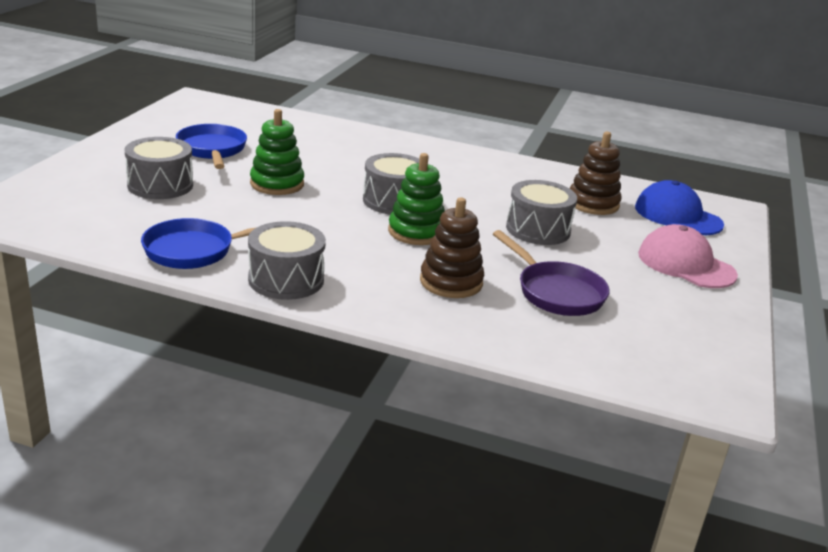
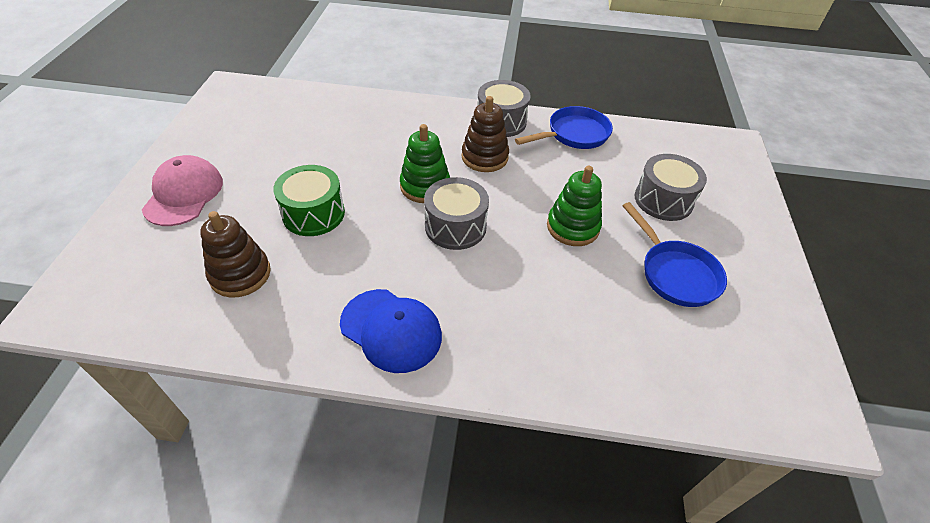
camera: 170 degrees right, 20 degrees up
brown stacking toy [420,197,484,298] -> brown stacking toy moved to [461,96,509,172]
purple pan [493,230,609,316] -> none
grey drum [506,180,577,245] -> green drum [273,165,345,236]
blue cap [635,180,724,235] -> blue cap moved to [340,289,442,373]
pink cap [638,224,738,288] -> pink cap turned 120 degrees counterclockwise [142,155,223,226]

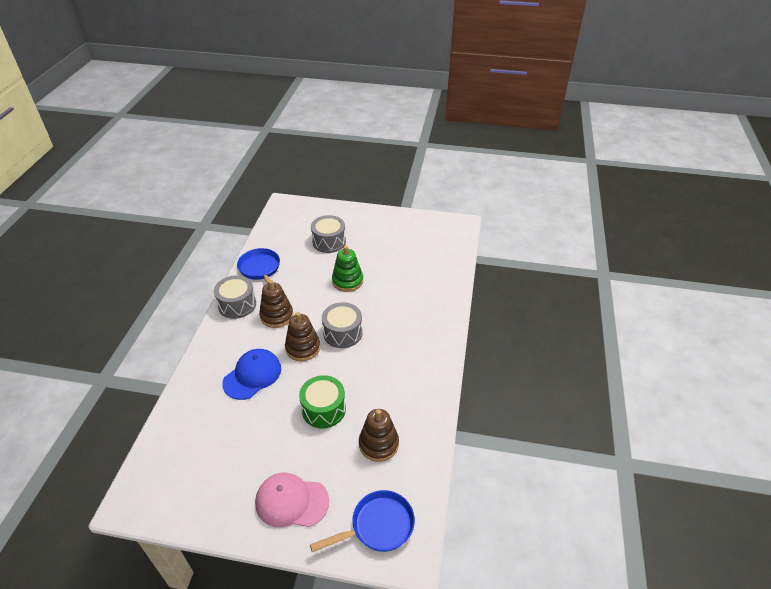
camera: 85 degrees left, 5 degrees down
blue cap [340,289,442,373] -> blue cap moved to [222,349,281,400]
green stacking toy [400,124,450,203] -> brown stacking toy [285,312,320,361]
blue pan [623,202,727,307] -> blue pan moved to [310,490,415,552]

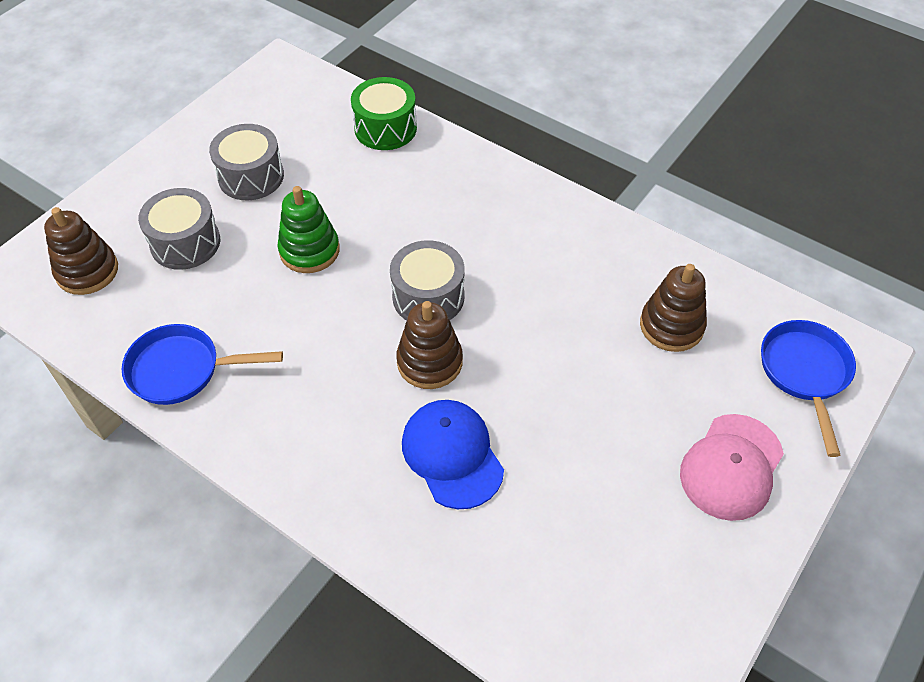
camera: 65 degrees left, 10 degrees up
grey drum [214,275,256,319] -> grey drum moved to [209,124,284,200]
brown stacking toy [259,280,293,328] -> brown stacking toy moved to [44,207,118,295]
green drum [299,375,346,428] -> green drum moved to [351,77,417,150]

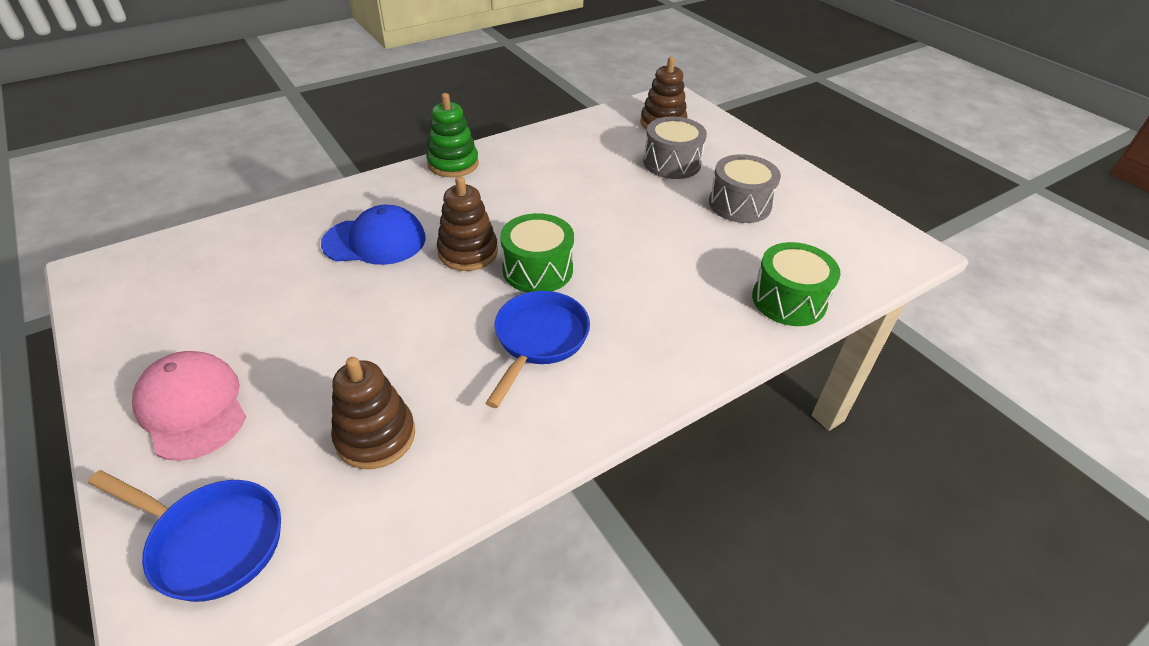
camera: 110 degrees right, 10 degrees down
blue pan [122,324,283,405] -> blue pan moved to [486,291,590,408]
green stacking toy [277,186,340,273] -> green stacking toy moved to [426,93,479,177]
grey drum [390,240,465,320] -> green drum [500,213,574,293]

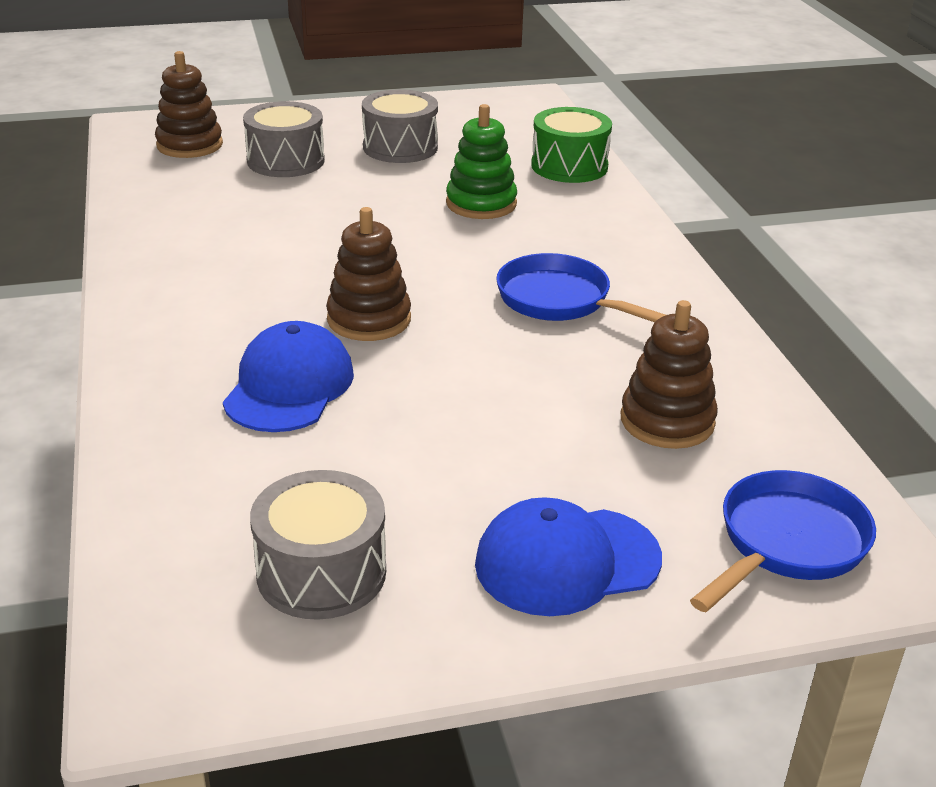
camera: 70 degrees left, 10 degrees down
pink cap [132,351,246,461] -> blue cap [475,497,662,616]
green stacking toy [426,93,479,177] -> green stacking toy moved to [446,104,517,219]
green drum [500,213,574,293] -> none
none -> grey drum [250,470,386,620]

